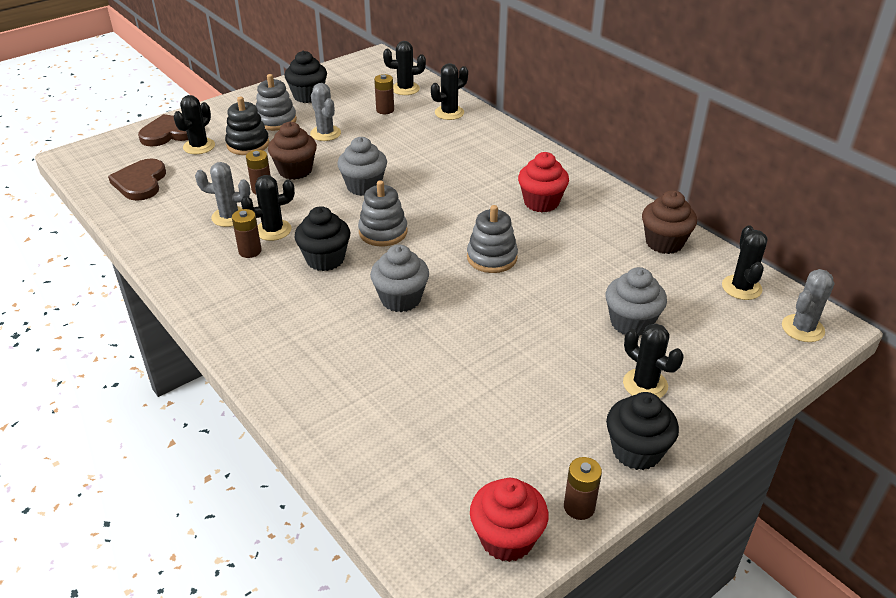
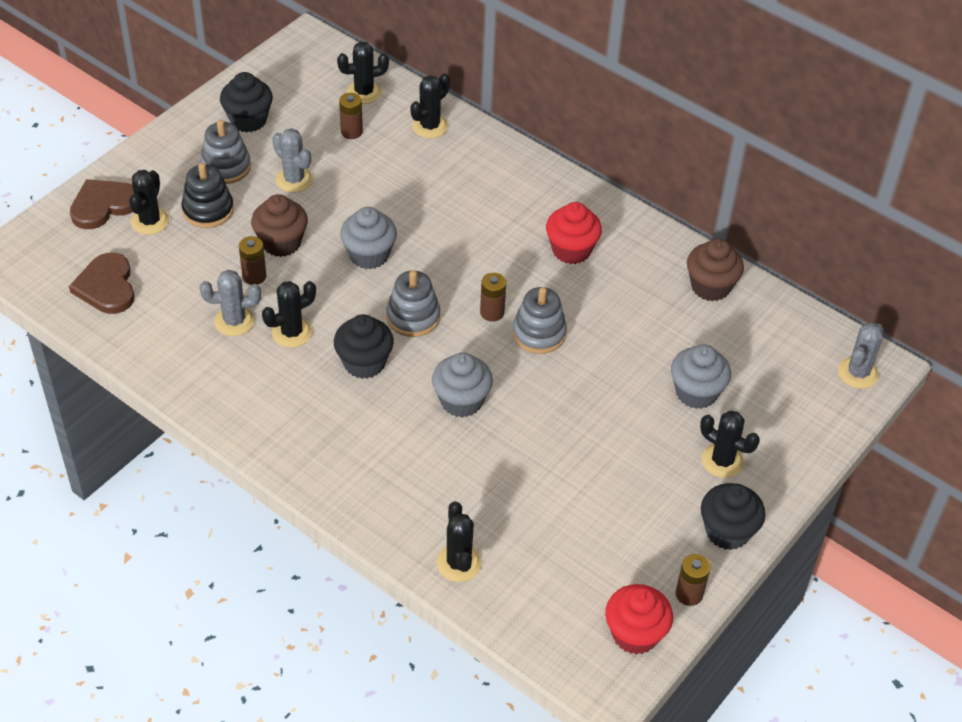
camera: 15 degrees left, 10 degrees up
brown battery [232,209,262,258] -> brown battery moved to [480,273,506,322]
black cactus [722,225,768,300] -> black cactus moved to [437,501,482,582]

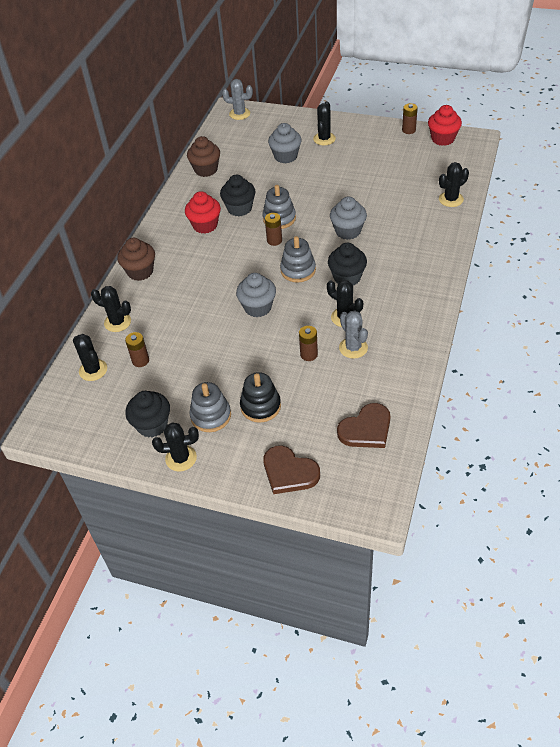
camera: 105 degrees left, 0 degrees up
black cactus [129,170,169,235] -> black cactus moved to [152,422,199,471]
brown cupcake [251,194,308,257] -> brown cupcake moved to [117,238,155,281]
grey cactus [273,128,313,193] -> none
black cupcake [701,483,765,550] -> black cupcake moved to [220,175,256,217]

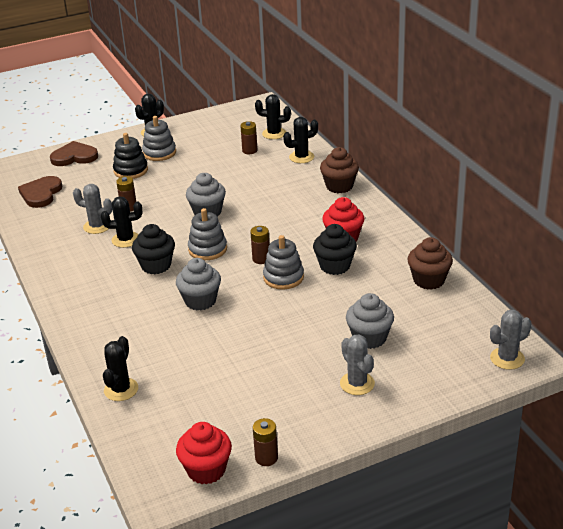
camera: 135 degrees right, 15 degrees down
black cupcake [125,391,170,438] -> none
black cactus [313,101,336,145] -> grey cactus [340,334,375,395]

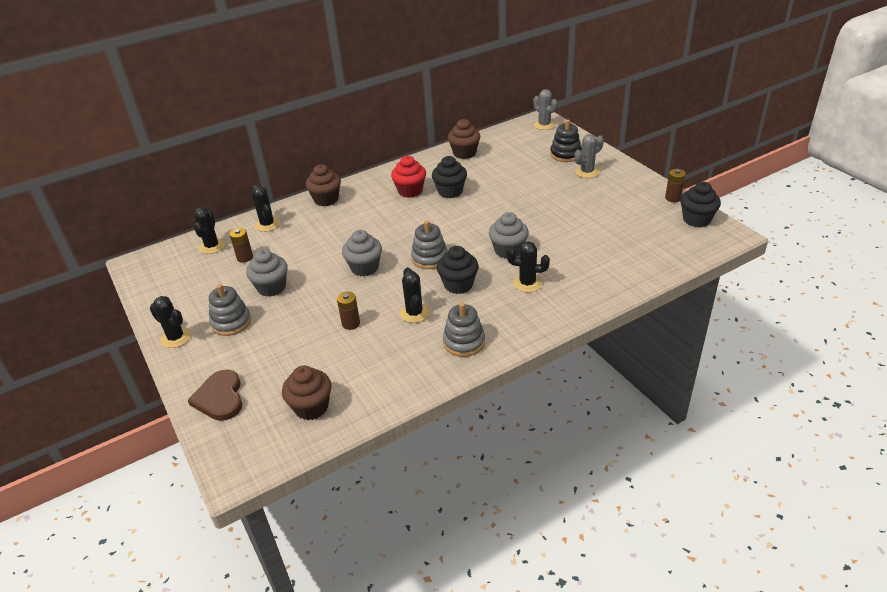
camera: 95 degrees left, 5 degrees up
brown heart [18,176,63,208] -> brown cupcake [282,365,332,420]
grey cactus [73,184,112,234] -> none
black cactus [103,336,138,401] -> black cactus moved to [507,241,550,292]
black stacking toy [113,133,148,179] -> black stacking toy moved to [550,120,582,162]
red cupcake [176,422,232,485] -> black cupcake [680,182,721,227]
brown battery [250,226,270,264] -> none
grey stacking toy [263,235,304,290] -> grey stacking toy moved to [443,302,485,357]
grey cupcake [346,293,394,349] -> grey cupcake moved to [246,249,288,297]

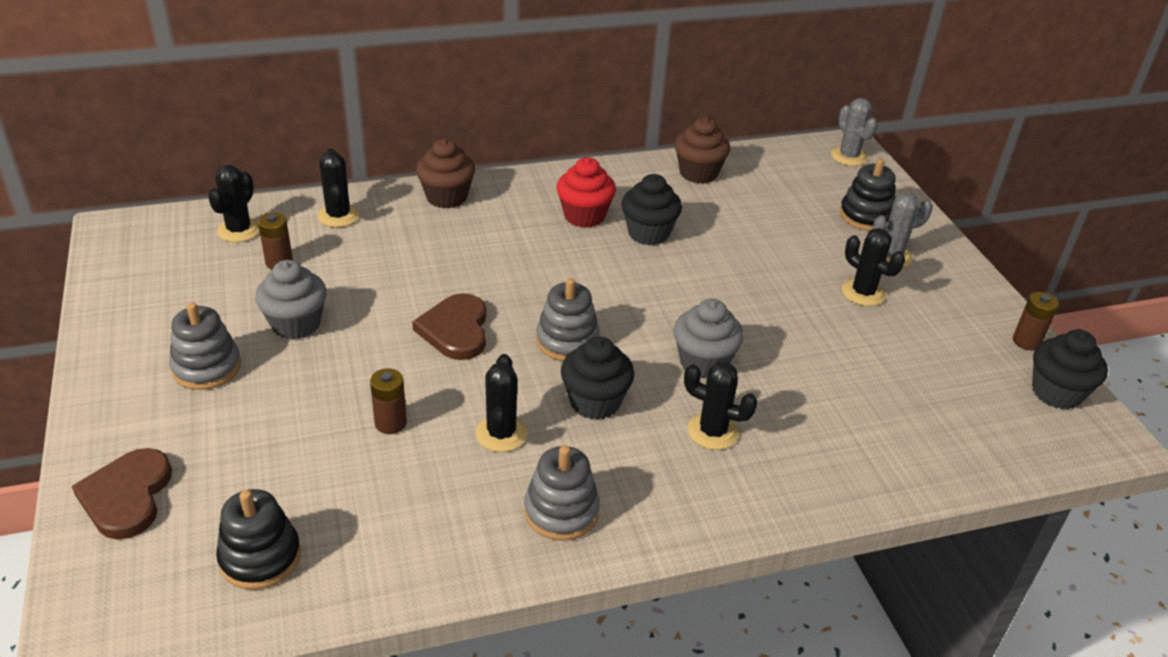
camera: 10 degrees right, 0 degrees up
black cactus [150,296,191,348] -> black cactus moved to [842,228,905,306]
brown cupcake [282,365,332,420] -> black stacking toy [216,489,301,590]
grey cupcake [342,230,382,276] -> brown heart [412,293,486,360]

